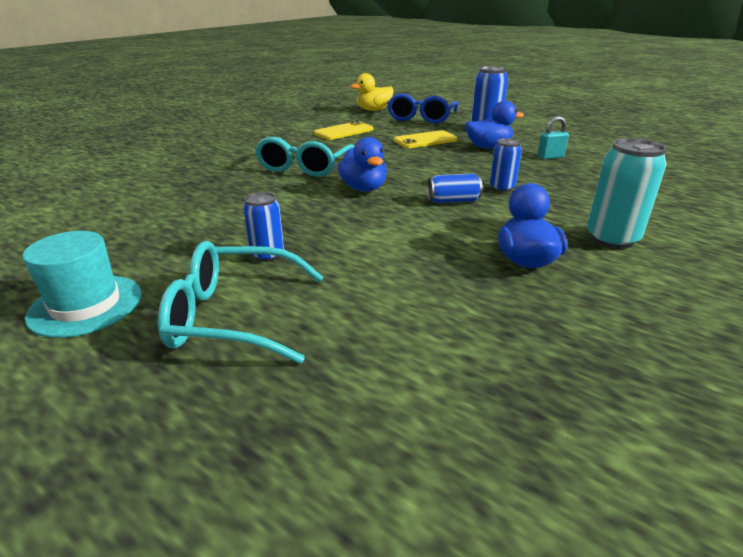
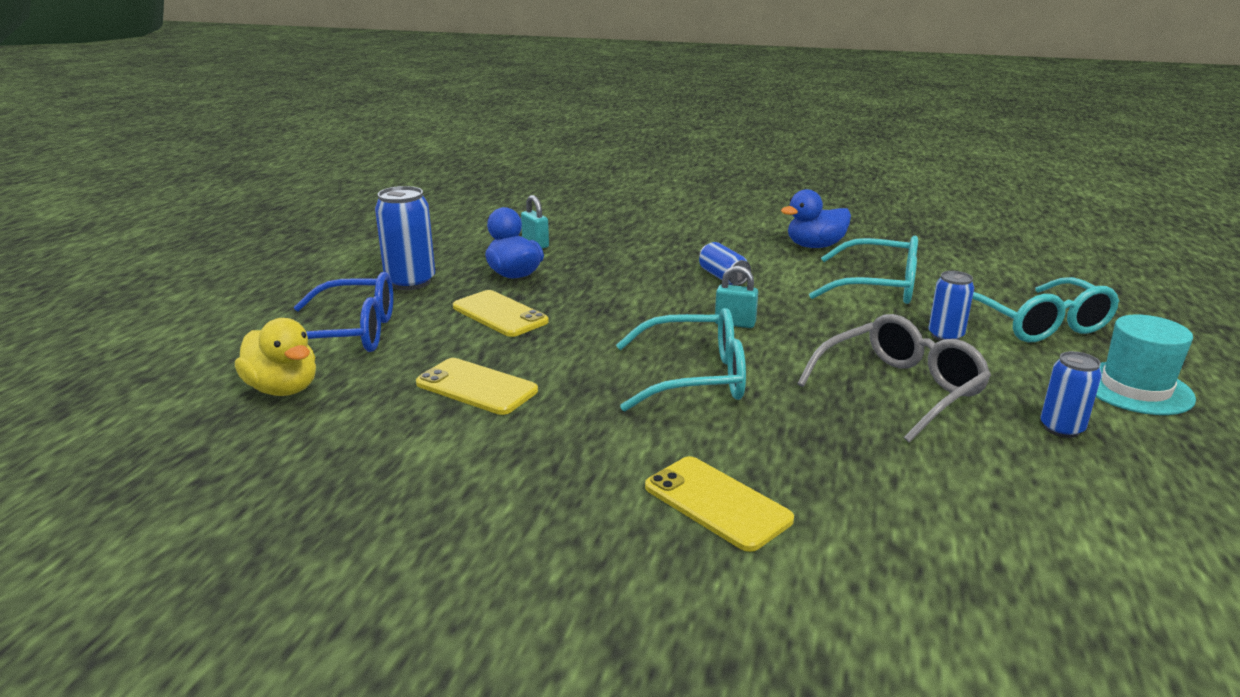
camera: 110 degrees left, 5 degrees down
blue duck [338,137,387,192] -> turquoise padlock [715,266,758,328]
blue can [490,138,522,192] -> blue can moved to [1040,351,1102,438]
turquoise can [587,138,667,249] -> none
none -> yellow phone [645,456,794,552]
none -> grey glasses [797,314,991,443]
none -> turquoise glasses [809,236,918,304]

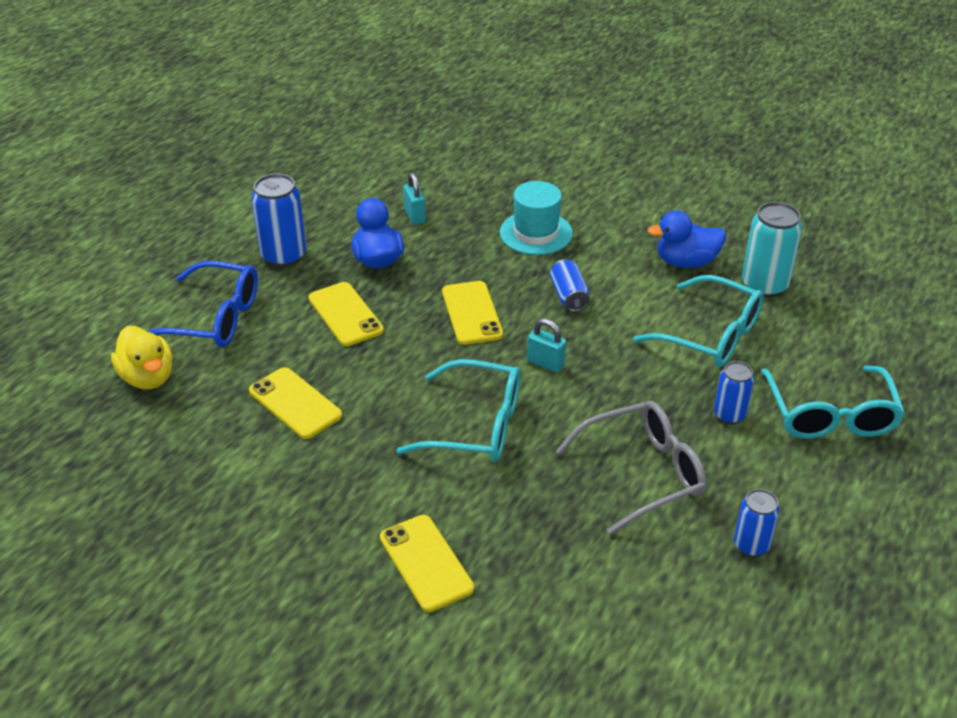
camera: 15 degrees right, 15 degrees up
turquoise hat [1096,315,1196,415] -> turquoise hat moved to [500,181,573,255]
none -> yellow phone [442,281,503,345]
none -> turquoise can [742,202,802,298]

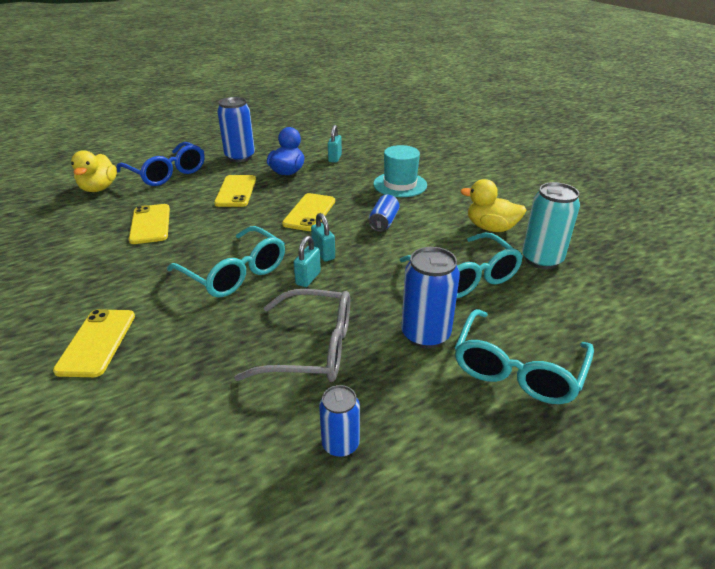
camera: 30 degrees right, 5 degrees down
blue duck [648,210,726,268] -> yellow duck [460,179,526,232]
blue can [714,361,754,424] -> blue can [401,247,460,349], size x1.63
none -> turquoise padlock [293,236,321,287]

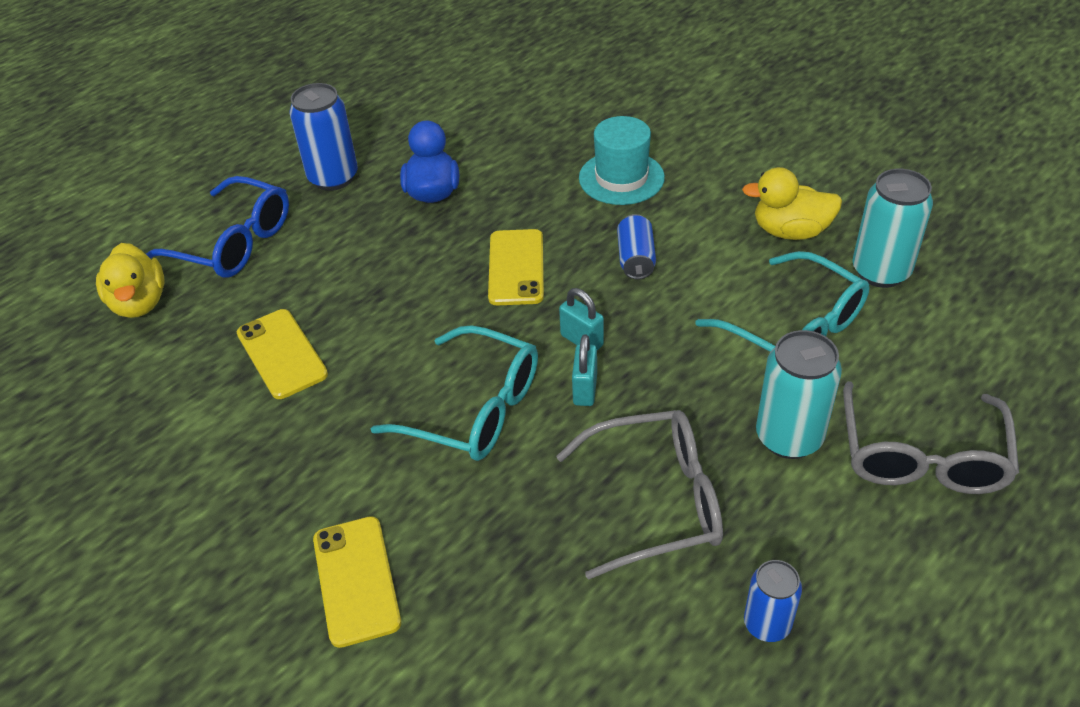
camera: 15 degrees left, 10 degrees up
yellow phone [214,175,256,207] -> none
turquoise padlock [328,125,342,163] -> none
blue can [401,247,460,349] -> turquoise can [756,330,842,459]
turquoise glasses [454,309,594,404] -> grey glasses [843,381,1019,494]

